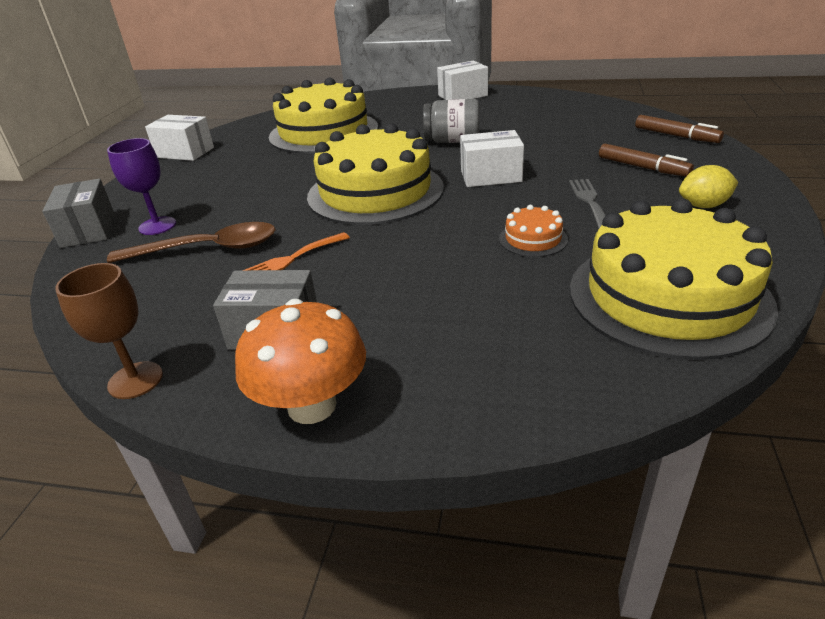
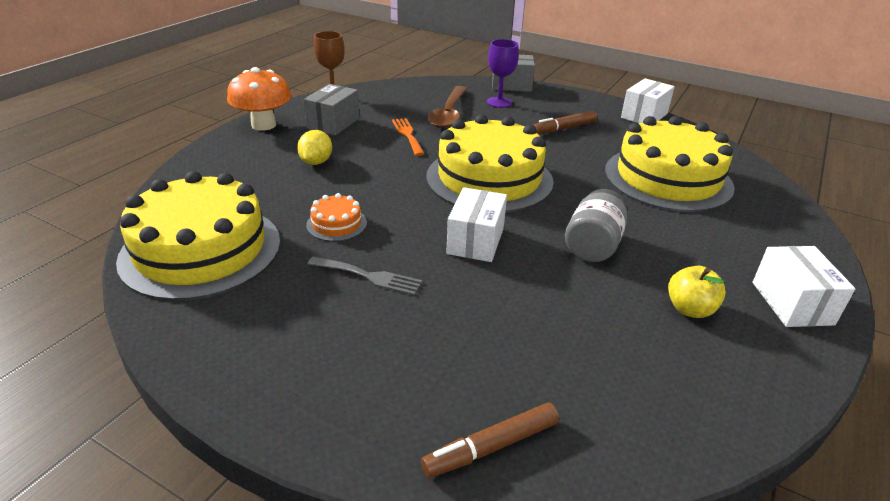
camera: 105 degrees right, 0 degrees up
brown marker [599,144,694,177] -> brown marker moved to [533,111,597,134]
yellow lemon [679,165,738,208] -> yellow lemon moved to [297,130,332,165]
none -> yellow apple [668,266,726,318]

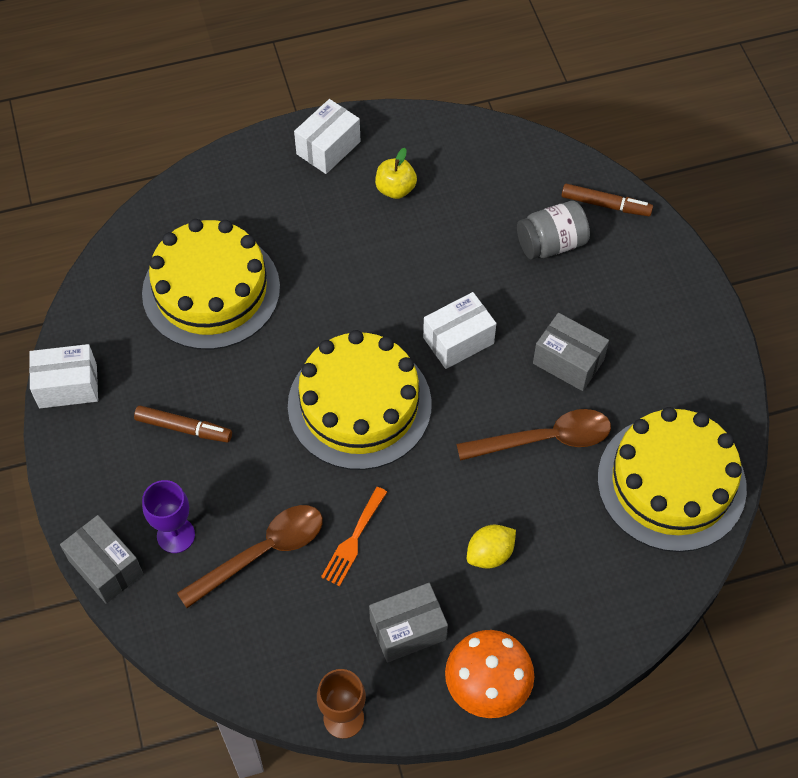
camera: 135 degrees left, 25 degrees up
orange cake [306,193,367,242] -> brown spoon [457,409,611,461]
grey fork [308,257,422,295] -> grey box [533,313,609,391]
grey jar [565,189,628,262] -> grey jar moved to [517,201,590,260]

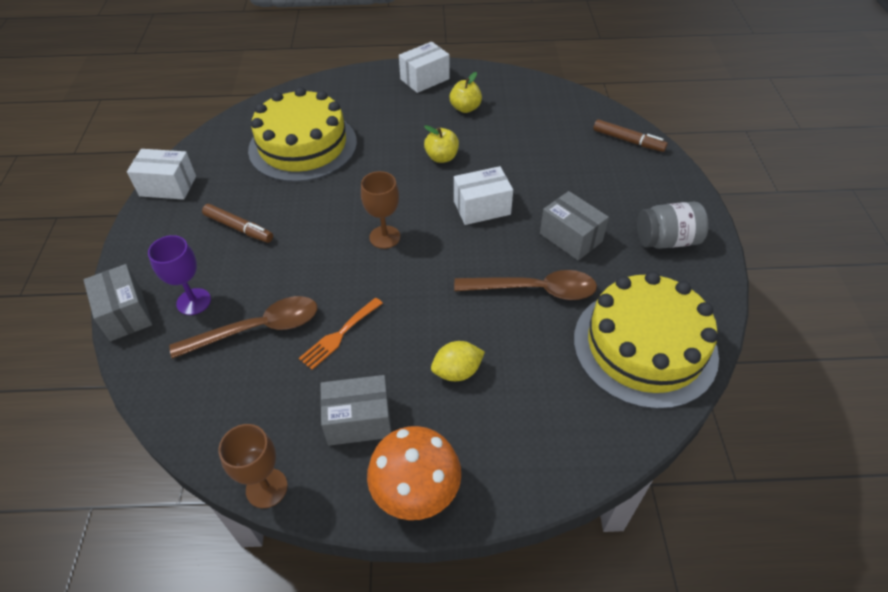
camera: 15 degrees right, 10 degrees down
yellow cake [288,330,432,470] -> brown goblet [361,171,400,249]
grey jar [517,201,590,260] -> grey jar moved to [637,202,709,249]
none -> yellow apple [424,125,459,163]

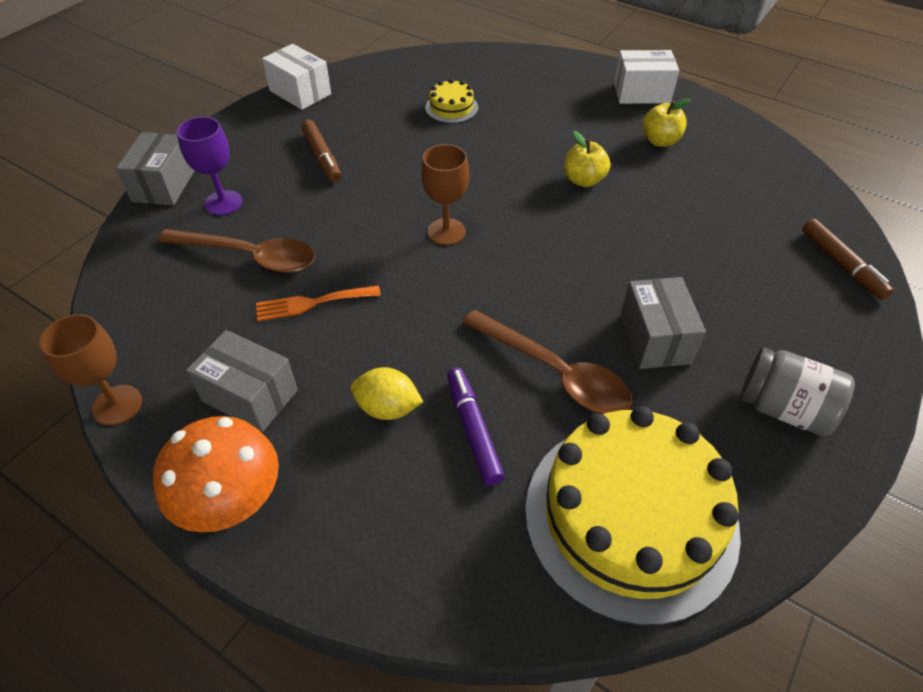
camera: 35 degrees right, 0 degrees up
yellow cake [248,87,357,182] -> yellow cake [425,79,478,123], size x0.42
white box [454,166,513,225] -> none
none -> purple marker [447,367,505,486]

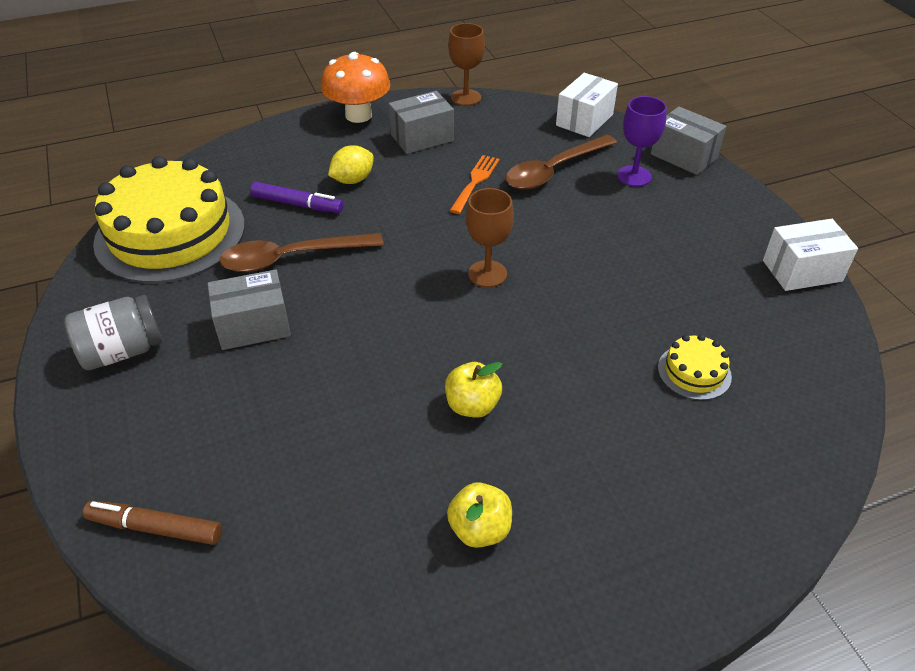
camera: 125 degrees right, 5 degrees down
brown marker [301,120,341,182] -> none
white box [614,50,679,104] -> white box moved to [556,73,618,137]
grey box [621,277,706,369] -> grey box turned 45 degrees counterclockwise [207,269,291,350]

